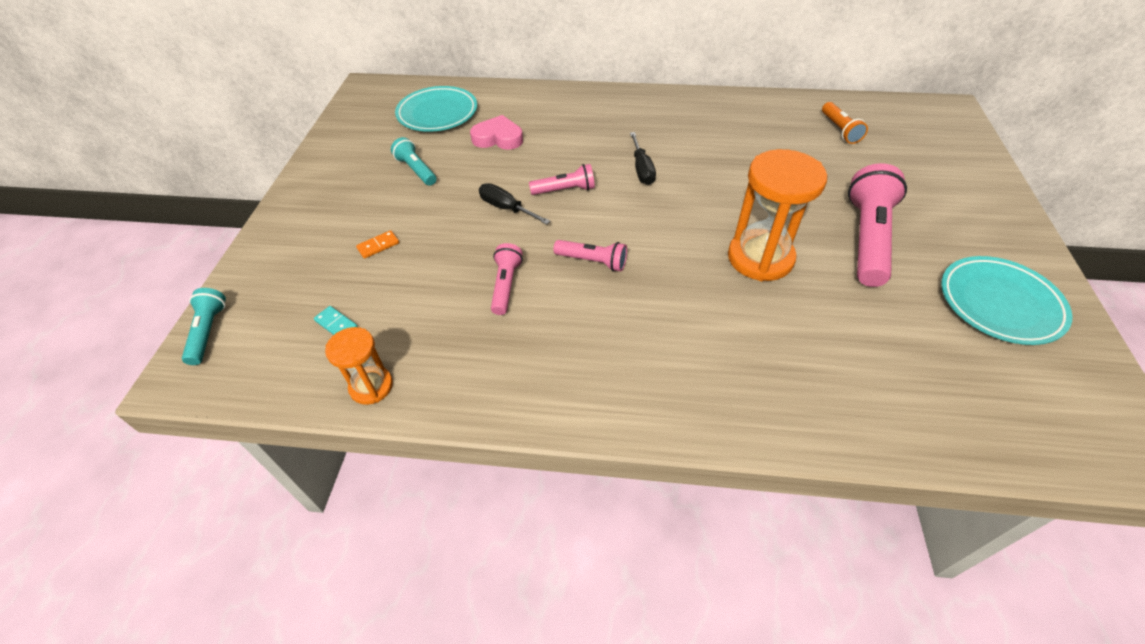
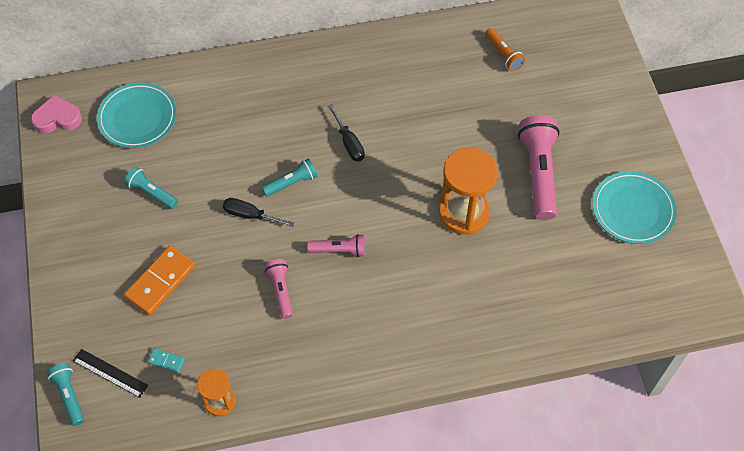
camera: 20 degrees left, 10 degrees up
orange domino [356,230,399,259] -> orange domino [124,246,196,315], size x2.16
pink heart [470,115,523,150] -> pink heart moved to [31,94,82,134]
pink flashlight [529,164,595,195] -> turquoise flashlight [262,158,318,197]
none -> black ruler [73,349,148,398]

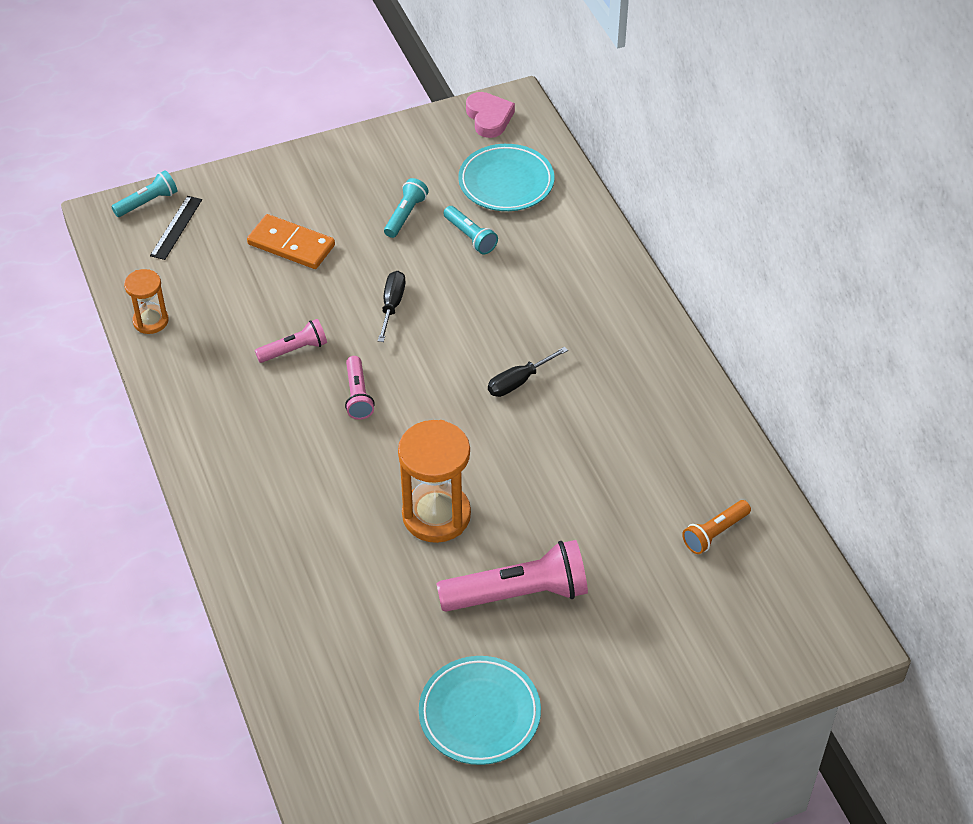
camera: 80 degrees right, 10 degrees down
turquoise domino [148,348,185,373] -> none
turquoise flashlight [262,158,318,197] -> turquoise flashlight moved to [443,206,498,254]

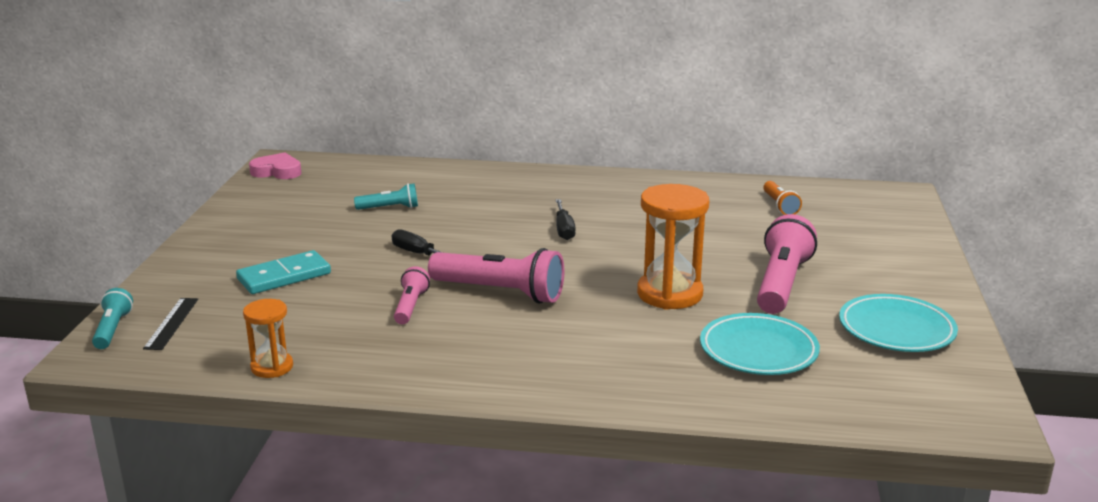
camera: 60 degrees left, 25 degrees down
black ruler [150,196,202,260] -> black ruler turned 45 degrees clockwise [143,298,198,350]
orange domino [247,214,335,269] -> turquoise domino [236,250,331,294]
pink flashlight [345,356,375,420] -> pink flashlight [428,248,565,304], size x1.86
turquoise flashlight [384,178,429,238] -> none
turquoise plate [458,144,554,211] -> turquoise plate moved to [700,313,820,375]

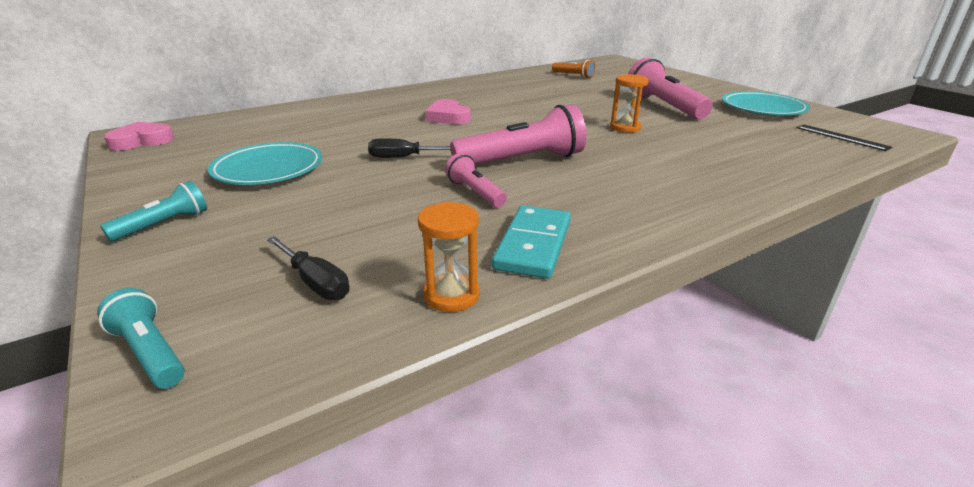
camera: 40 degrees left, 5 degrees up
black ruler [143,298,198,350] -> black ruler moved to [797,125,892,151]
turquoise domino [236,250,331,294] -> turquoise domino moved to [492,205,571,279]
turquoise flashlight [354,183,418,210] -> turquoise flashlight moved to [100,181,207,242]
black screwdriver [556,199,576,240] -> black screwdriver moved to [267,236,350,300]
orange hourglass [637,184,709,310] -> orange hourglass [610,74,649,133], size x0.56
turquoise plate [700,313,820,375] -> turquoise plate moved to [208,142,322,185]
none -> pink heart [426,99,471,124]

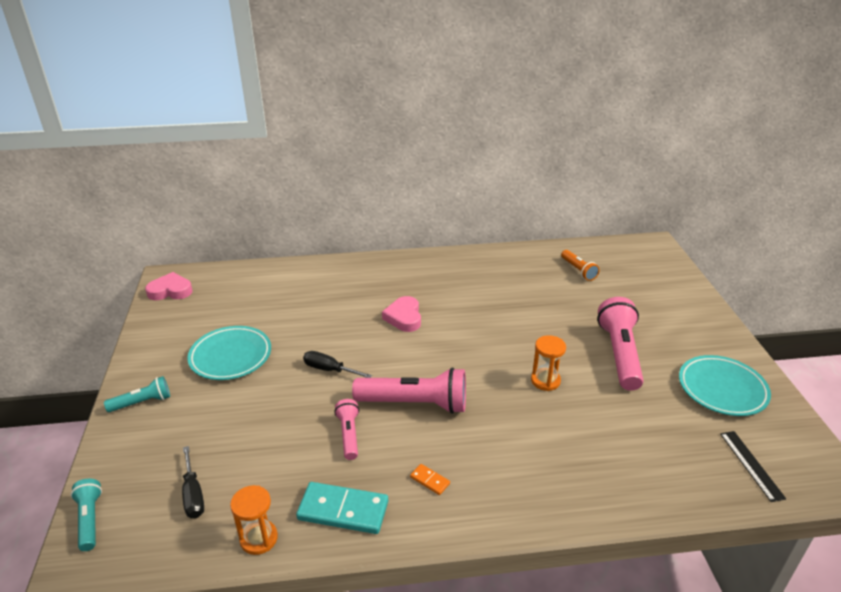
camera: 25 degrees right, 5 degrees up
turquoise domino [492,205,571,279] -> turquoise domino turned 60 degrees clockwise [296,482,388,534]
none -> orange domino [410,464,450,495]

